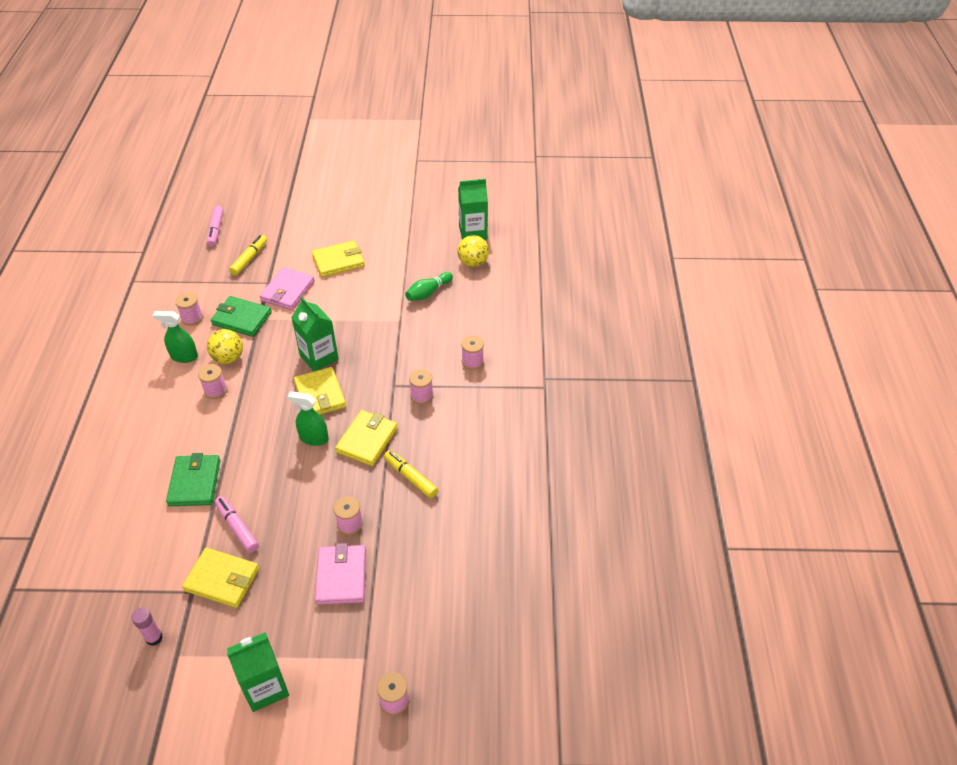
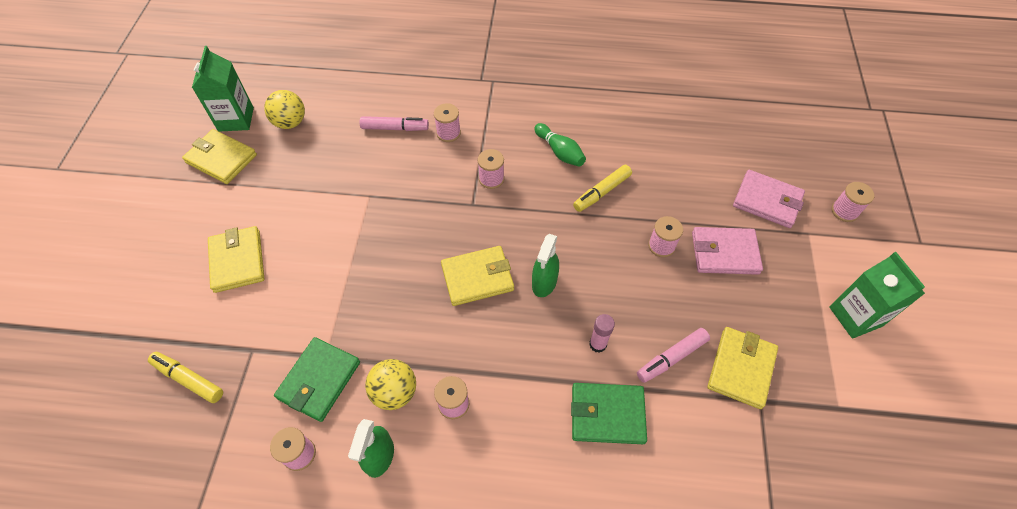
camera: 85 degrees left, 10 degrees up
pink glue stick [132,607,163,646] -> pink glue stick moved to [589,314,615,353]
pink marker [207,206,223,247] -> pink marker moved to [360,116,429,131]
pink wallet [259,267,315,310] -> pink wallet moved to [733,170,805,228]
green carton [291,297,338,371] -> none
yellow wallet [335,410,398,466] -> yellow wallet moved to [182,129,257,184]
green bowling pin [405,272,453,301] -> green bowling pin moved to [534,123,586,167]

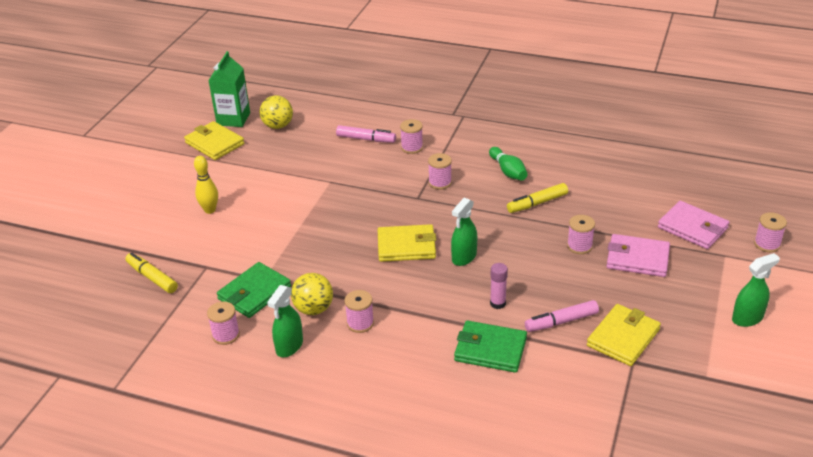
camera: 15 degrees right, 20 degrees down
yellow wallet [208,226,264,293] -> yellow bowling pin [194,156,218,214]
green carton [829,252,925,339] -> green spray bottle [732,253,780,327]

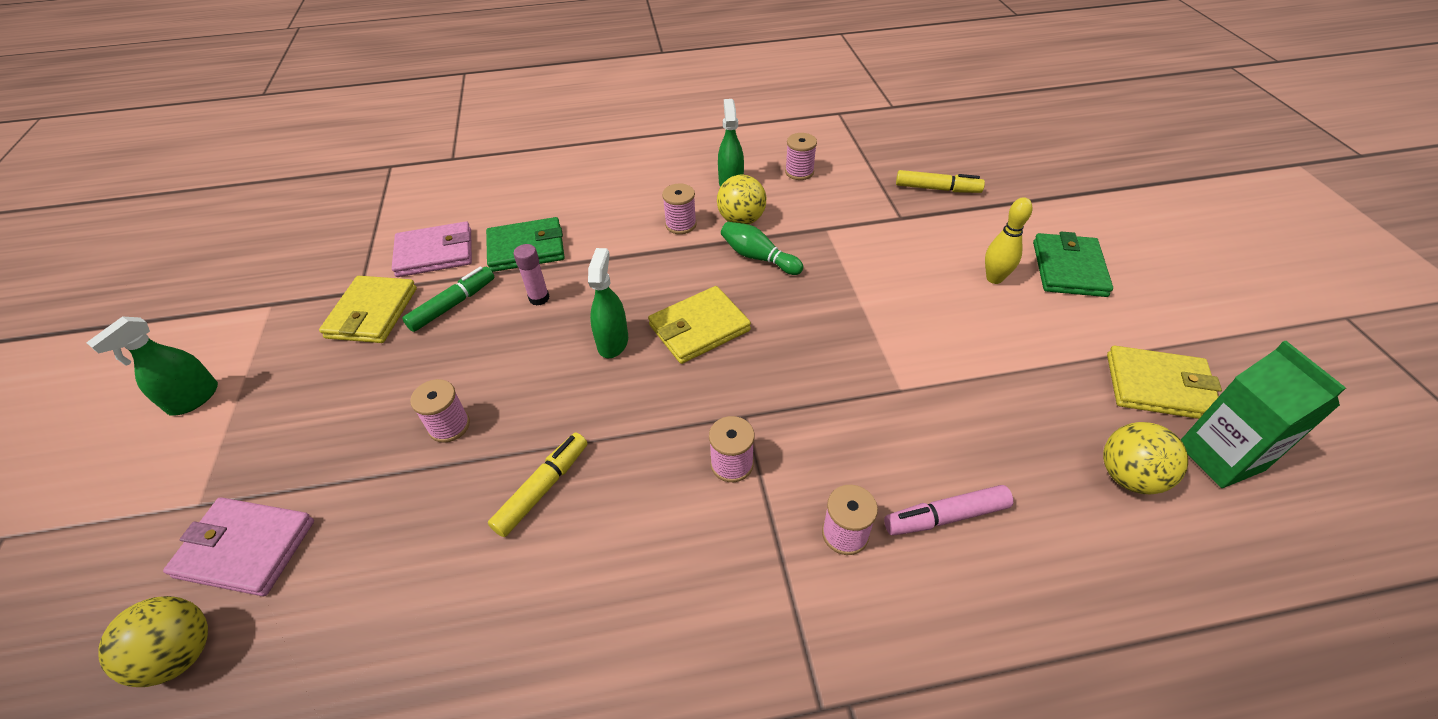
camera: 150 degrees right, 10 degrees up
green wallet [217,262,291,318] -> green wallet moved to [1033,232,1113,297]
green bowling pin [489,147,528,180] -> green bowling pin moved to [721,222,803,275]
pink marker [525,300,599,332] -> green marker [402,266,494,332]
pink wallet [607,234,670,277] -> pink wallet moved to [392,221,472,277]
pink spool [754,212,787,252] -> none
none -> yellow ball [98,596,208,687]

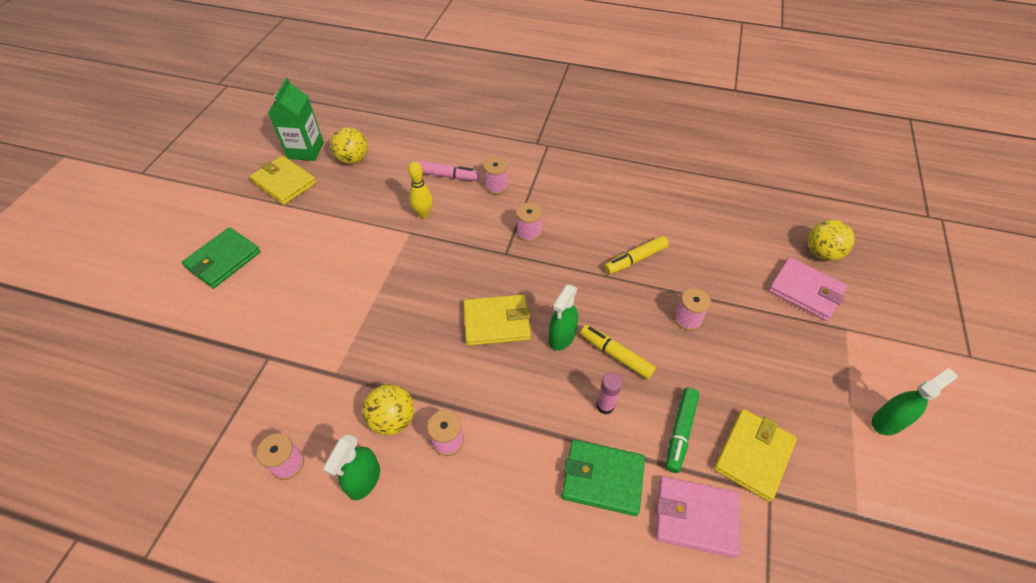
camera: 155 degrees left, 5 degrees up
green marker [402,266,494,332] -> green marker turned 45 degrees counterclockwise [665,388,699,473]
green bowling pin [721,222,803,275] -> none
yellow marker [896,170,985,193] -> yellow marker moved to [580,325,656,379]
yellow bowling pin [985,197,1033,284] -> yellow bowling pin moved to [408,161,433,219]

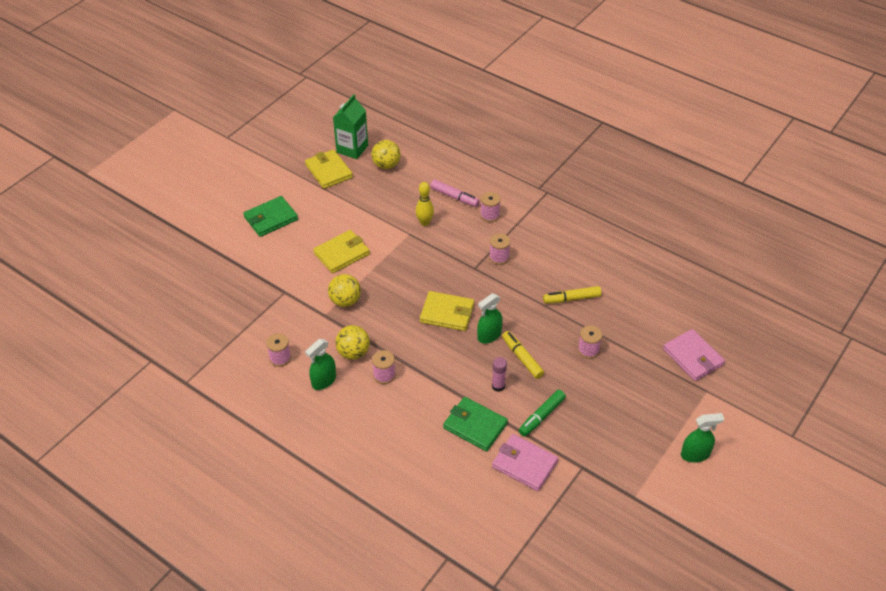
camera: 20 degrees right, 5 degrees down
yellow wallet [714,409,797,502] -> yellow wallet moved to [313,230,370,273]
yellow ball [808,220,855,261] -> yellow ball moved to [328,274,361,307]

